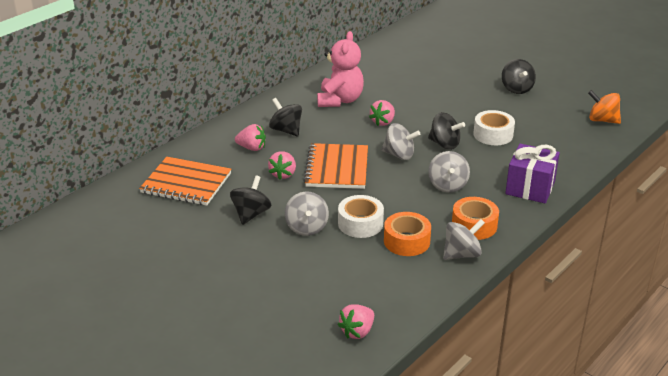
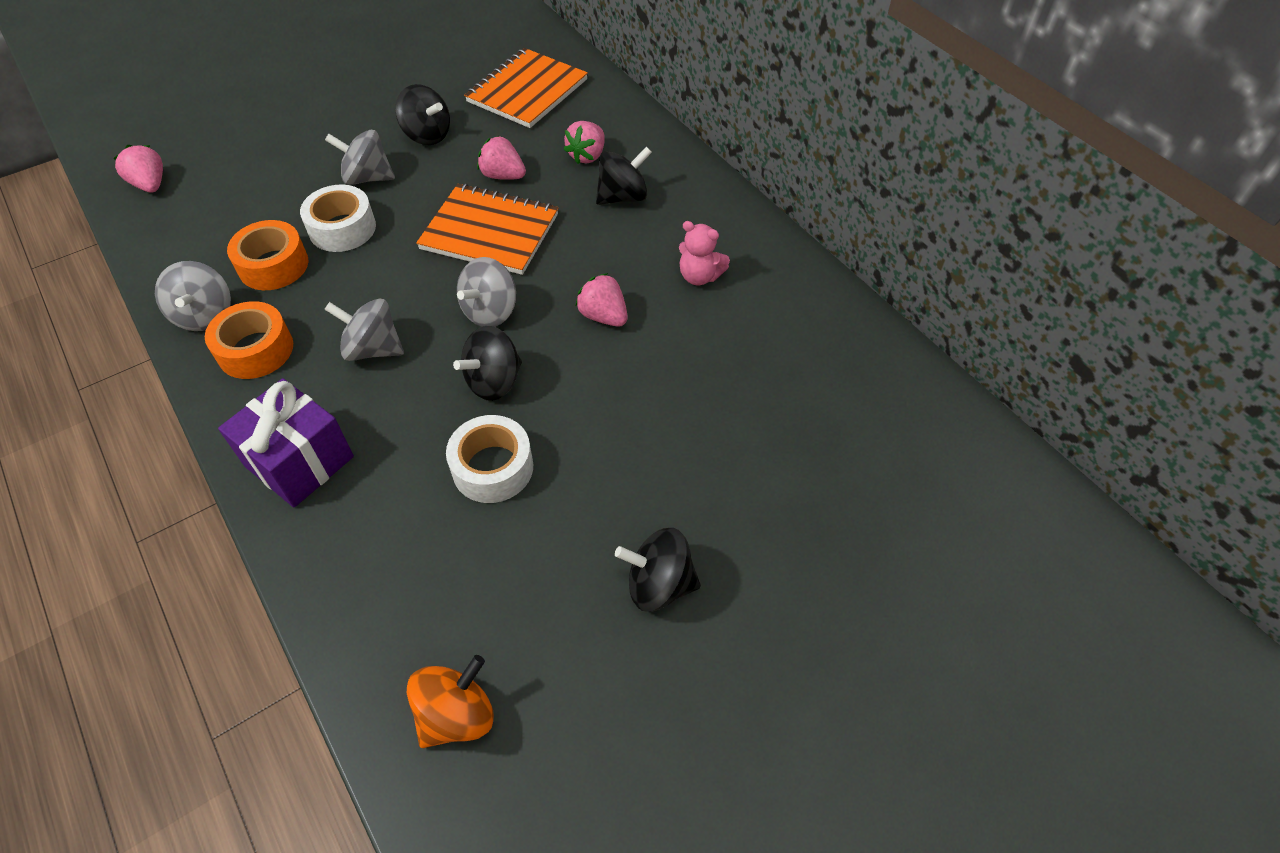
camera: 105 degrees right, 20 degrees up
pink teddy bear [317,31,364,107] -> pink teddy bear [679,221,730,285], size x0.56

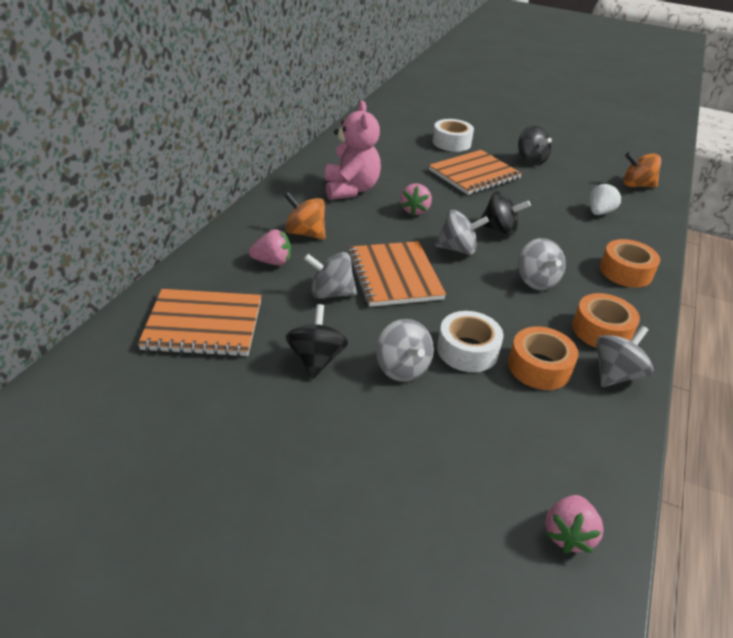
camera: 125 degrees left, 15 degrees down
purple gift [218,378,354,507] -> orange tape [600,239,660,288]
white tape [446,415,533,503] -> white tape moved to [432,119,474,152]
pink strawberry [477,136,526,180] -> grey spinning top [304,252,357,299]
black spinning top [596,146,652,205] -> orange spinning top [284,192,326,240]
pink teddy bear [679,221,730,285] -> pink teddy bear [325,101,381,200], size x1.80
none -> orange notebook [429,150,522,195]
none -> white strawberry [590,183,622,215]

